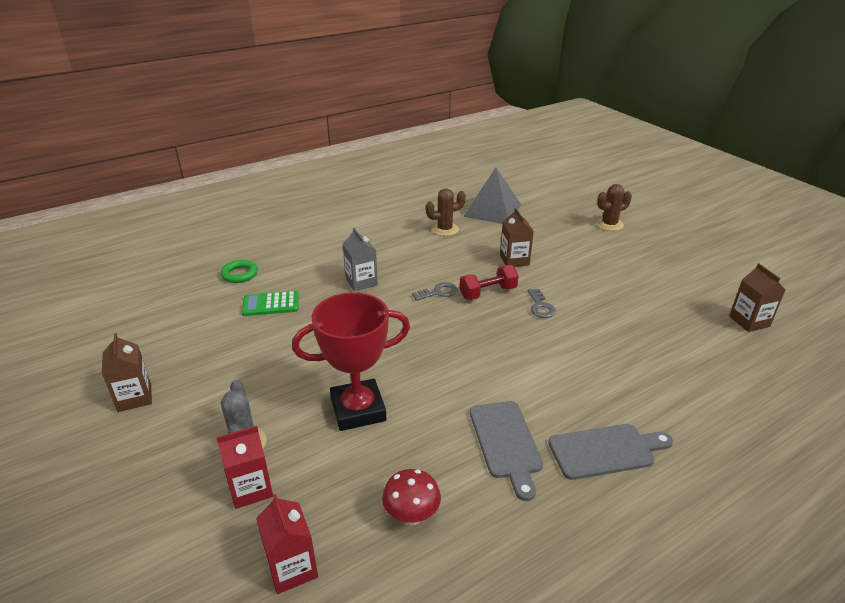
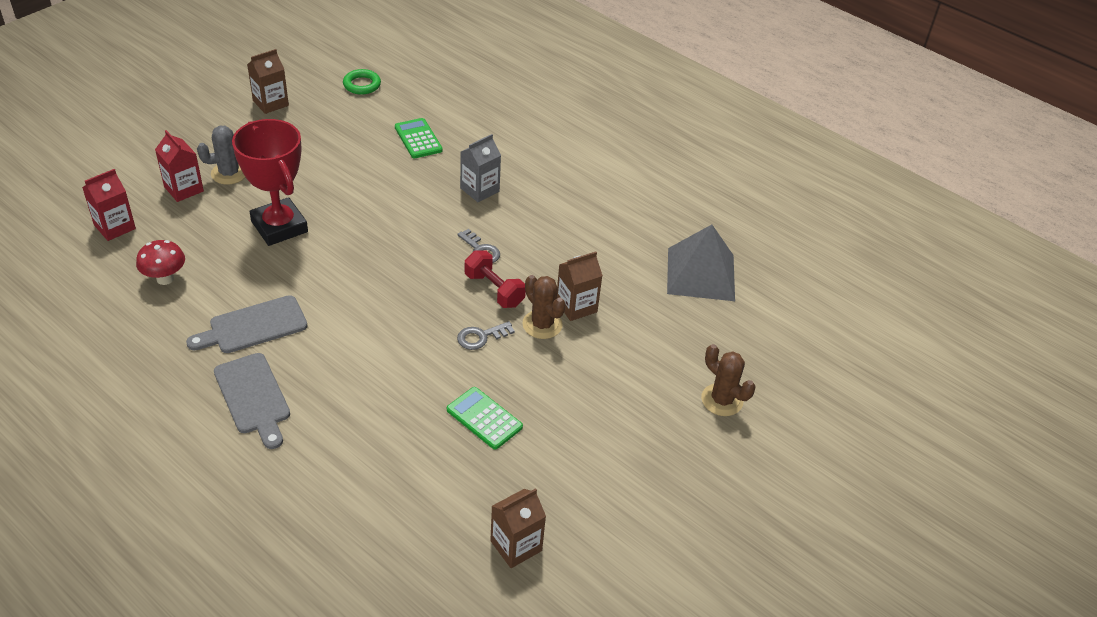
camera: 70 degrees right, 10 degrees up
green ring [221,260,258,283] -> green ring moved to [343,69,381,95]
brown cactus [426,188,466,236] -> brown cactus moved to [522,275,566,339]
none -> green calculator [447,387,523,450]

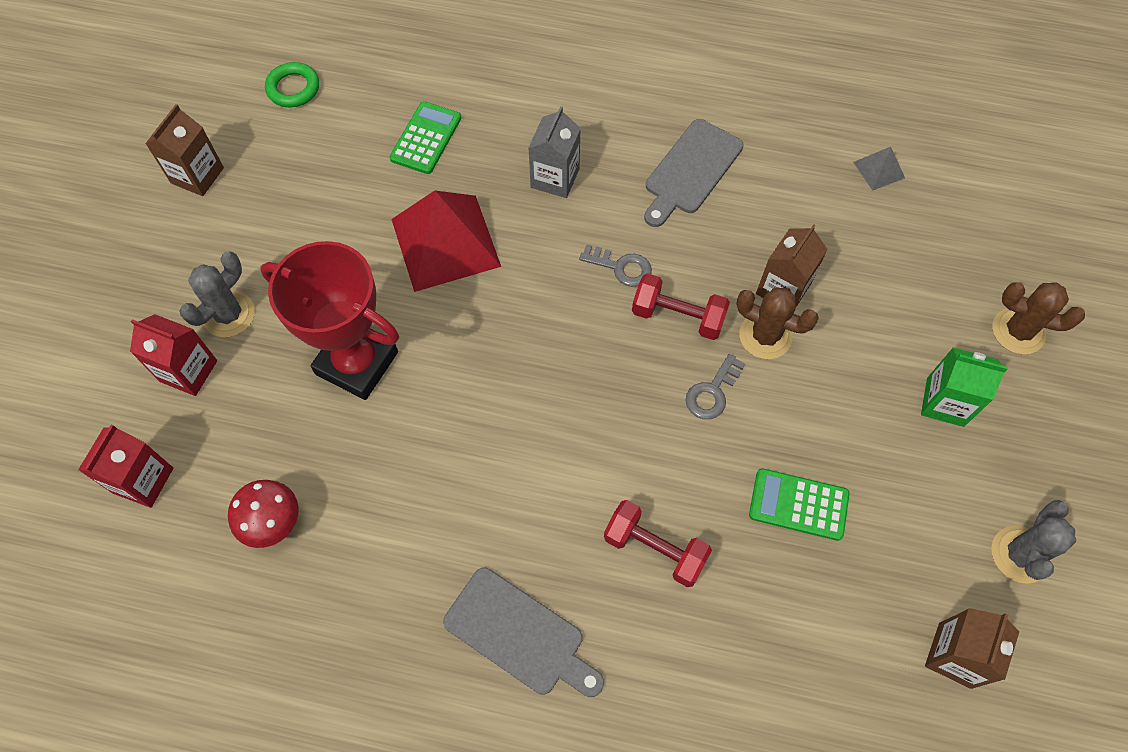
camera: 25 degrees left, 20 degrees up
grey cutting board [186,295,307,353] -> grey cutting board moved to [644,119,744,227]
green calculator [395,118,443,158] -> green calculator turned 75 degrees clockwise [390,101,461,174]
grey pyramid [667,225,735,301] -> grey pyramid [853,147,905,191], size x0.44
none -> red pyramid [391,191,501,292]
none -> red dumbbell [604,500,712,587]
none -> green carton [921,347,1008,427]
none -> grey cactus [991,500,1076,584]

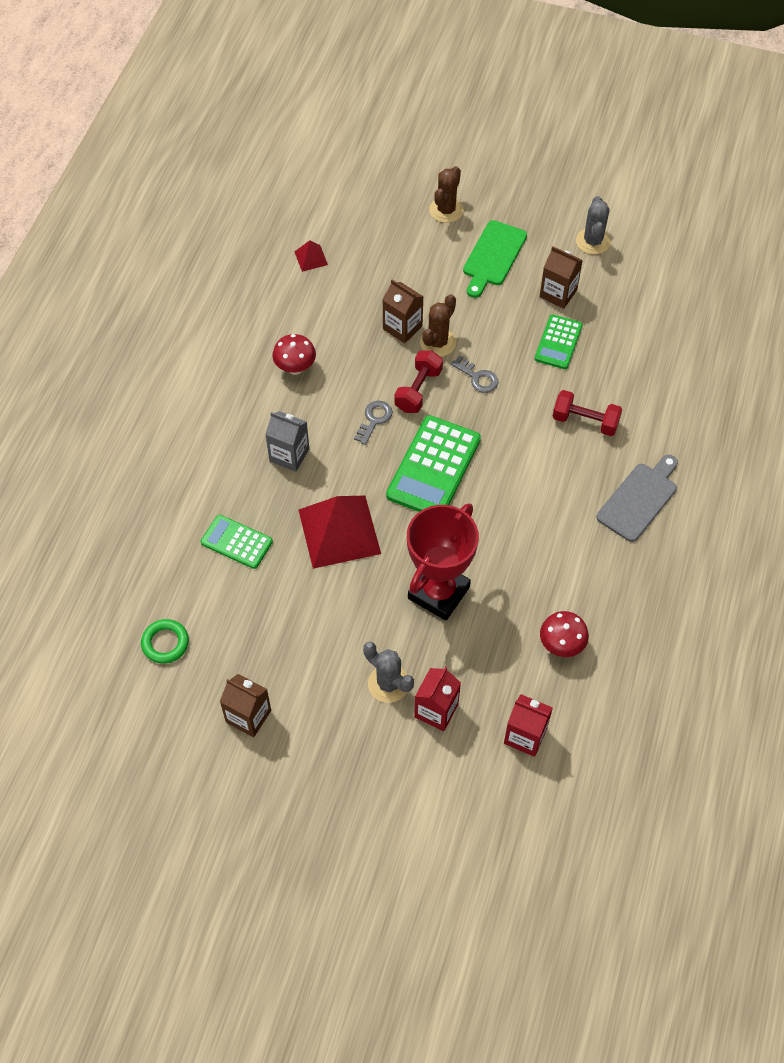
camera: 85 degrees left, 5 degrees down
red dumbbell [604,500,712,587] -> red dumbbell turned 75 degrees clockwise [552,390,622,436]
grey cutting board [644,119,744,227] -> red mushroom [272,334,316,375]
grey pyramid [853,147,905,191] -> red pyramid [295,240,328,272]
green carton [921,347,1008,427] -> green cutting board [463,220,527,298]
brown carton [925,608,1019,689] -> brown carton moved to [540,246,583,309]
grey cactus [991,500,1076,584] -> grey cactus turned 60 degrees clockwise [576,196,611,255]
none -> green calculator [386,415,481,512]

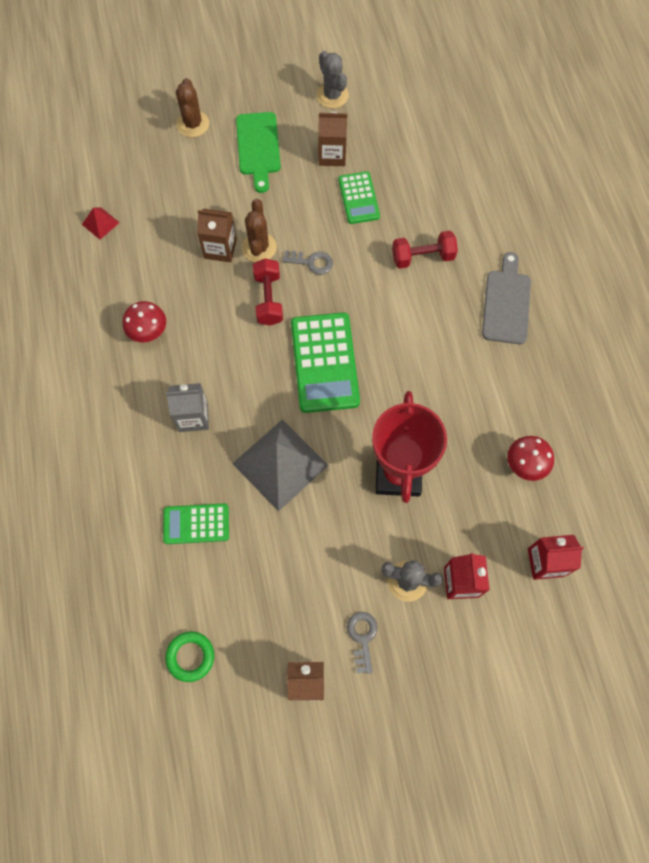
camera: 30 degrees left, 10 degrees up
red pyramid [299,496,381,569] -> grey pyramid [232,420,329,512]
grey key [354,401,392,445] -> grey key moved to [347,612,378,674]

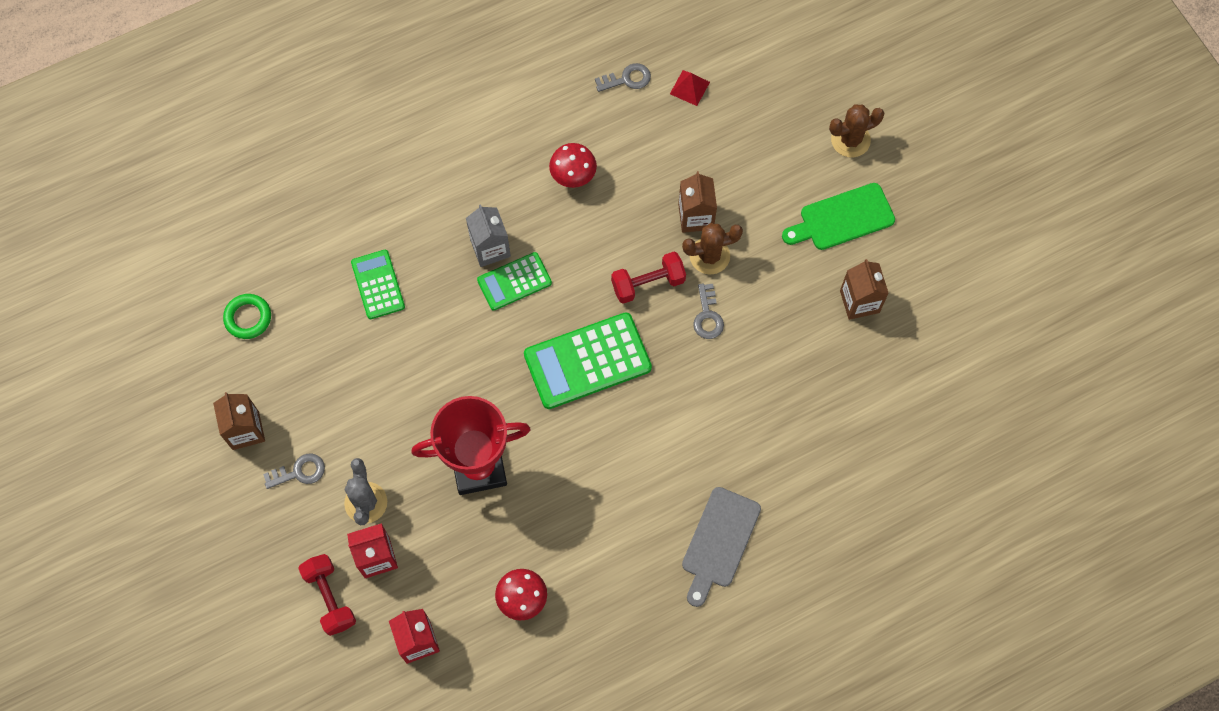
camera: 75 degrees right, 0 degrees up
grey pyramid [232,420,329,512] -> none
grey cactus [316,51,349,108] -> none
green calculator [338,171,380,224] -> green calculator moved to [477,252,552,310]
red dumbbell [392,231,458,269] -> red dumbbell moved to [298,554,356,636]
grey cutting board [482,252,531,344] -> grey cutting board turned 120 degrees clockwise [682,487,761,607]
none -> grey key [595,63,651,92]

